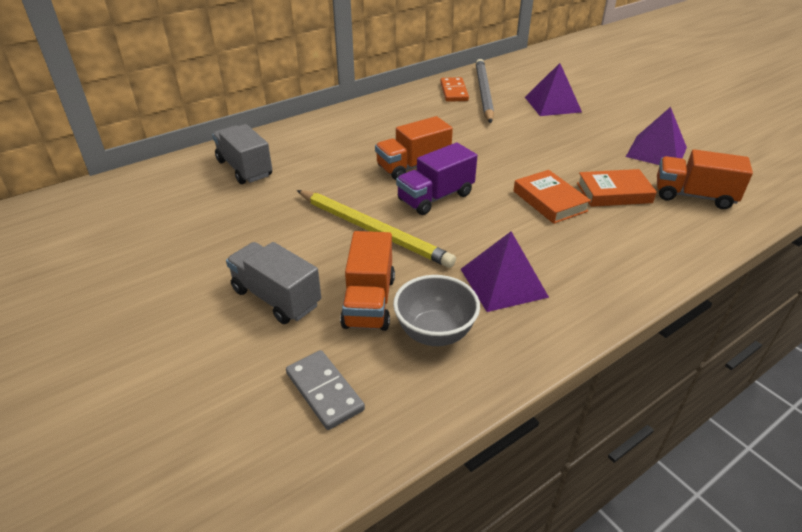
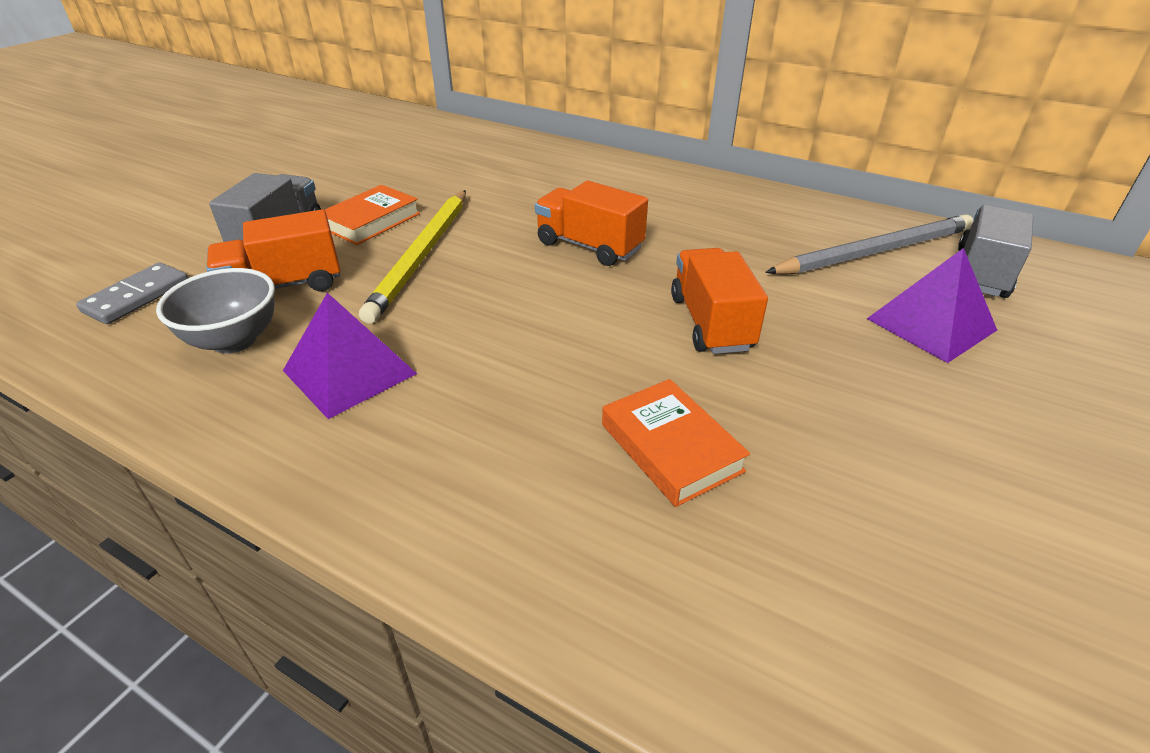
camera: 65 degrees right, 0 degrees up
grey truck [212,124,272,184] -> grey truck moved to [958,205,1034,298]
purple truck [396,143,477,215] -> none
orange domino [441,77,469,102] -> none
orange book [513,170,591,224] -> orange book moved to [325,185,420,245]
purple pyramid [626,107,687,165] -> none
orange truck [657,149,753,209] -> orange truck moved to [671,248,768,354]

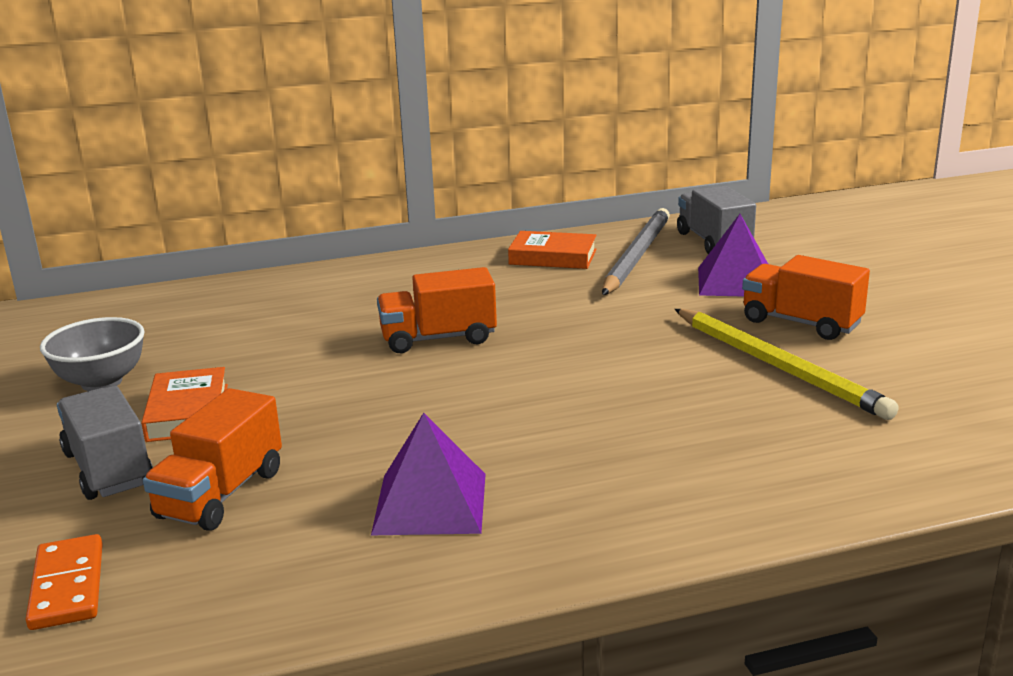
camera: 45 degrees left, 15 degrees down
grey domino [76,262,188,324] -> orange domino [26,534,103,630]
grey bowl [156,268,275,354] -> grey bowl moved to [40,317,145,391]
yellow pencil [359,190,466,324] -> yellow pencil moved to [675,309,899,420]
orange book [602,379,750,507] -> orange book moved to [508,231,597,269]
orange truck [671,248,768,354] -> orange truck moved to [742,255,870,340]

